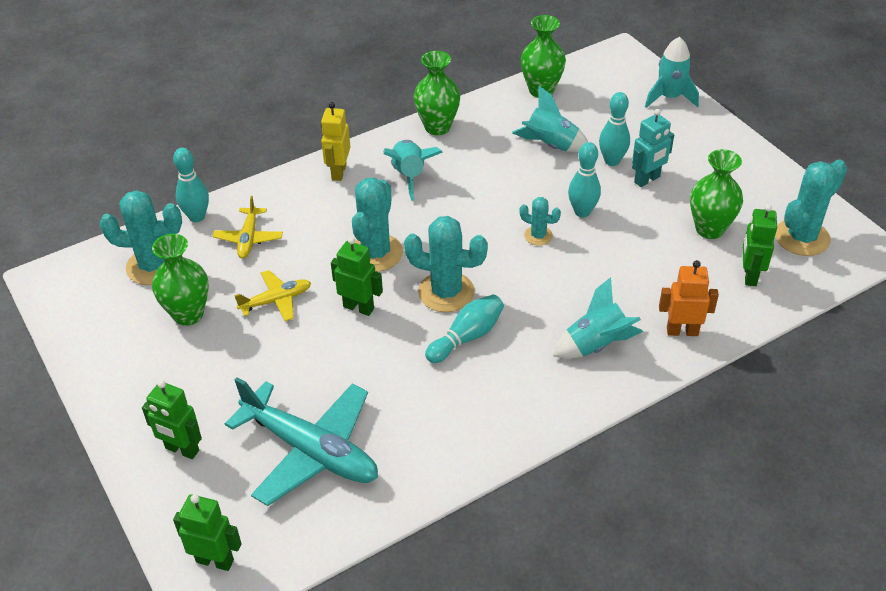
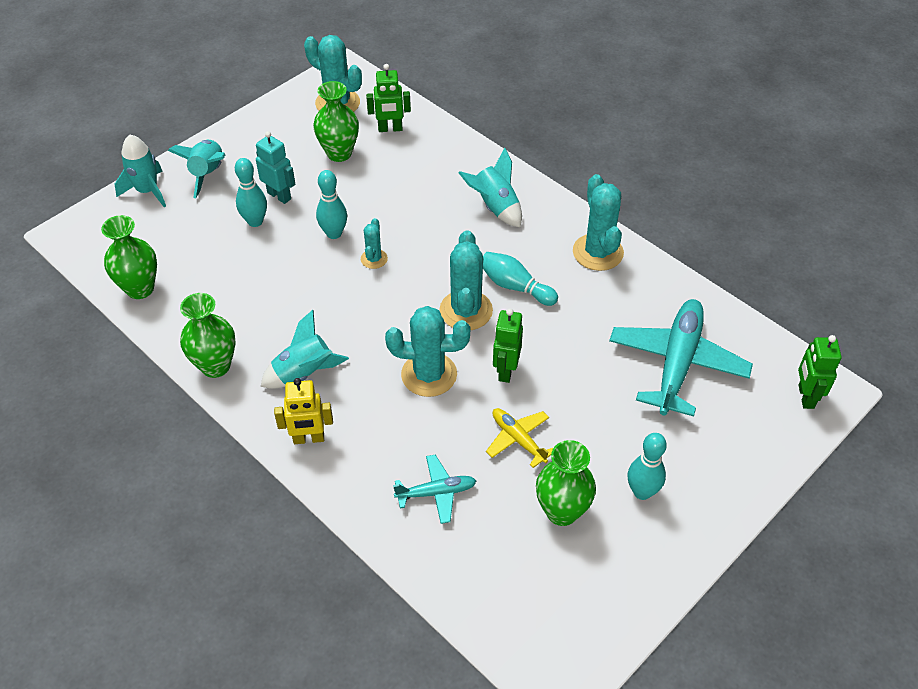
camera: 105 degrees left, 5 degrees up
turquoise cactus [99,190,182,285] -> turquoise cactus moved to [573,174,624,271]
green robot [142,380,202,459] -> none
turquoise bowling pin [173,148,209,222] -> turquoise bowling pin moved to [628,433,667,500]
yellow plane [212,196,283,259] -> turquoise plane [393,455,476,524]
turquoise rocket [512,86,588,153] -> turquoise rocket moved to [168,140,225,198]
orange robot [659,260,719,336] -> none

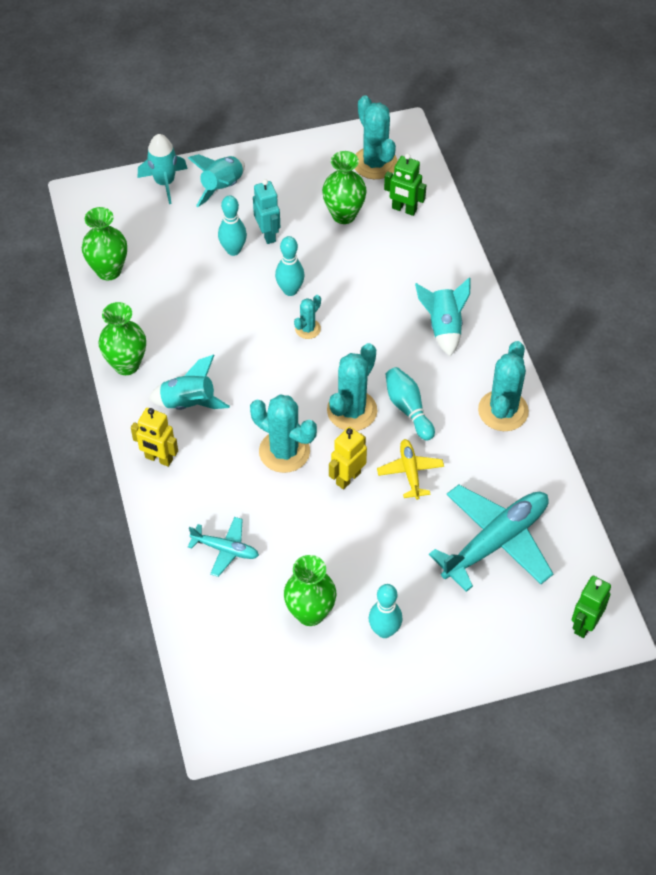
camera: 30 degrees right, 5 degrees up
yellow plane [486,408,553,468] -> yellow plane moved to [377,439,444,500]
green robot [493,308,523,383] -> yellow robot [329,427,367,489]

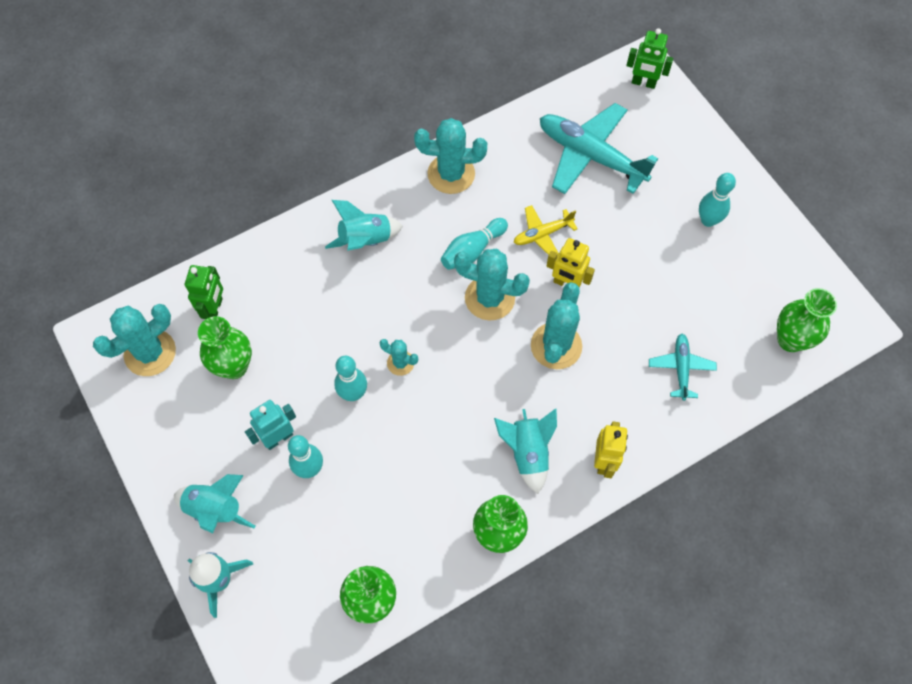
camera: 105 degrees left, 10 degrees up
green vase [284,555,336,626] -> green vase moved to [777,288,837,352]

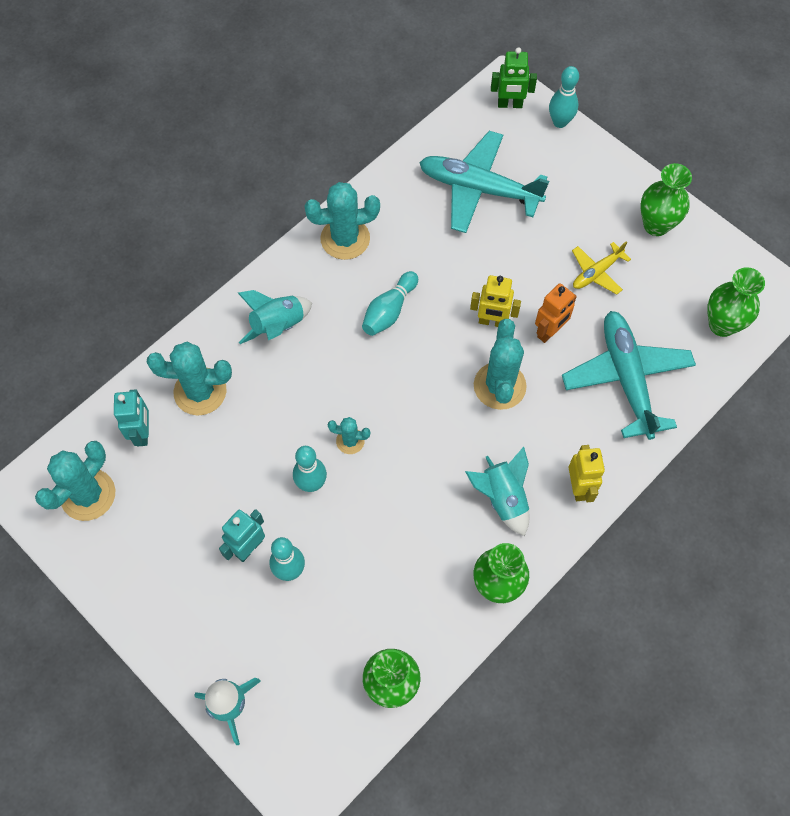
camera: 15 degrees left, 0 degrees up
turquoise rocket [174,474,256,533] -> none
green robot [185,265,223,319] -> turquoise robot [114,389,149,446]
green vase [198,316,252,379] -> green vase moved to [641,163,692,236]
turquoise cactus [454,249,530,321] -> turquoise cactus moved to [147,342,232,415]
yellow plane [514,205,578,256] -> yellow plane moved to [572,241,631,294]
turquoise plane [649,334,717,401] -> turquoise plane [562,311,696,440], size x1.96
turquoise bowling pin [699,173,736,227] -> turquoise bowling pin moved to [549,66,579,128]
none -> orange robot [535,283,577,343]

